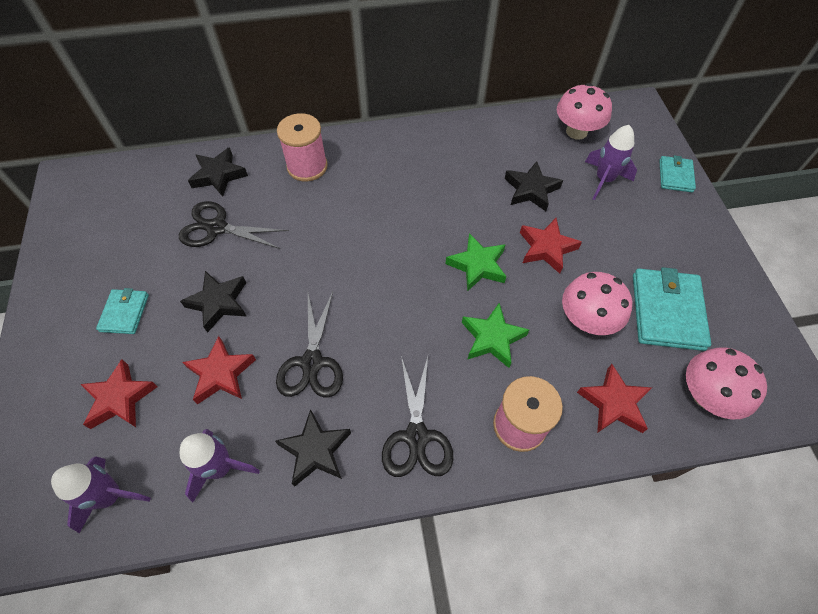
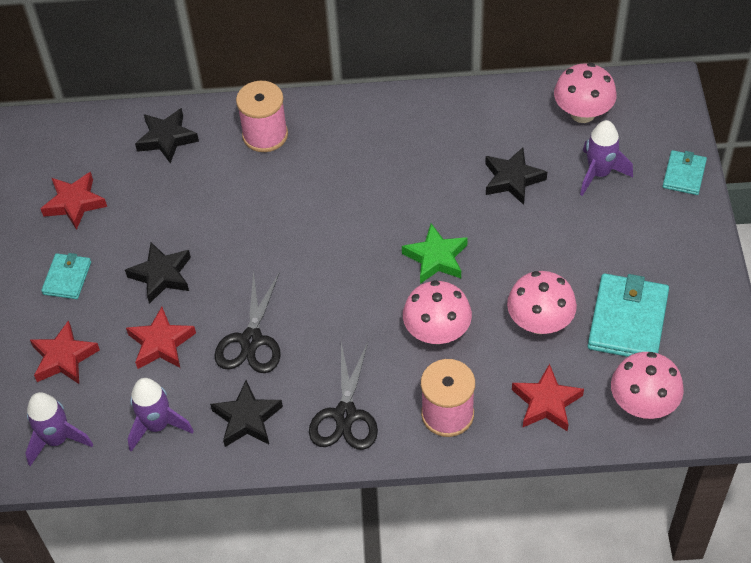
camera: 10 degrees right, 5 degrees down
black scissors [179,201,289,249] -> none
green star [462,303,529,368] -> pink mushroom [403,280,472,344]
red star [520,218,582,274] -> red star moved to [41,172,107,230]

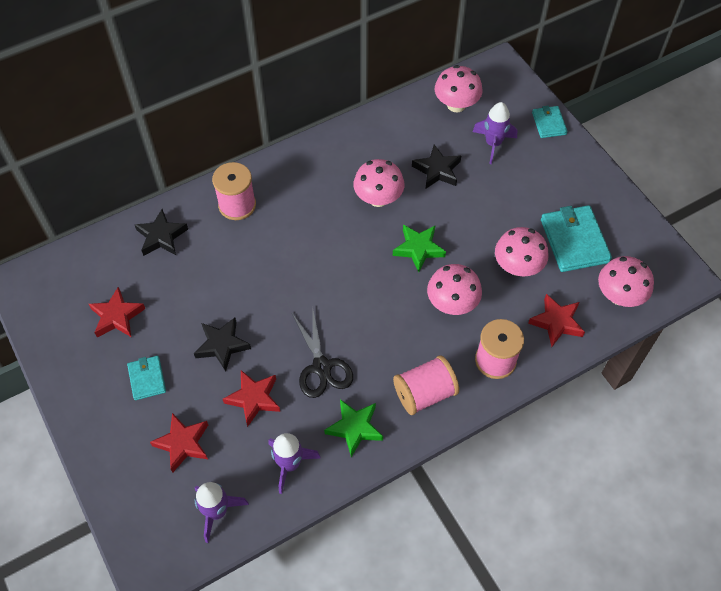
camera: 30 degrees left, 5 degrees up
black star [210,380,283,447] -> green star [324,399,383,457]
black scissors [309,342,378,450] -> pink spool [393,355,459,415]
none -> pink mushroom [353,159,404,207]

